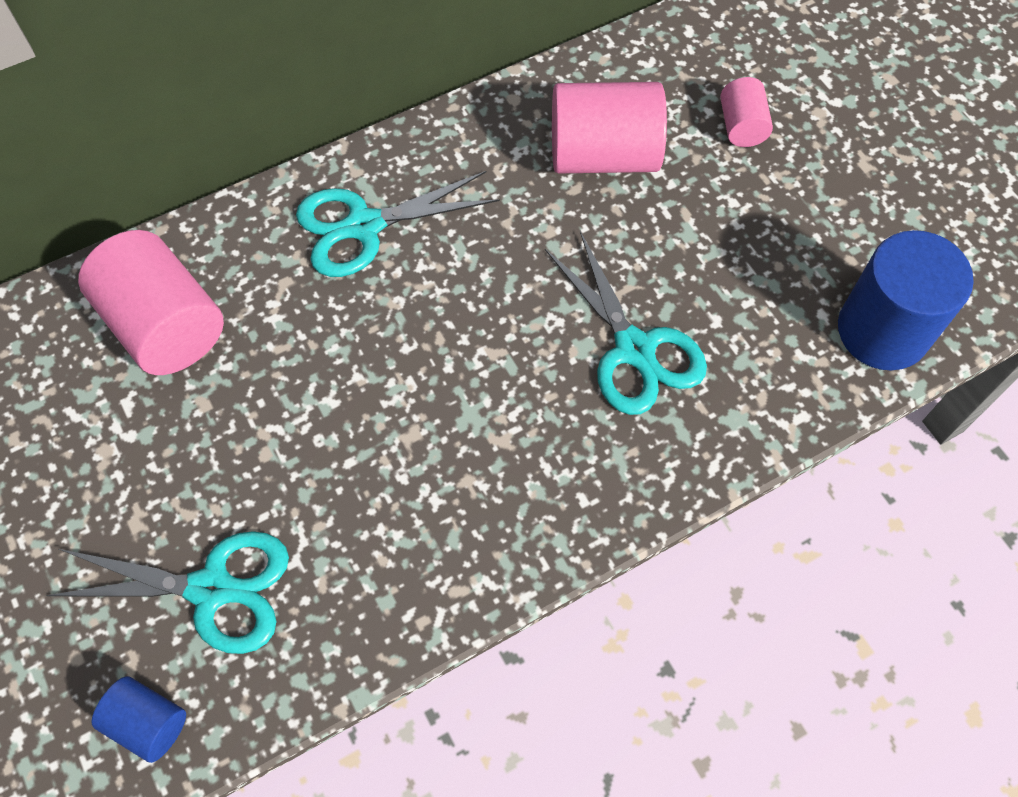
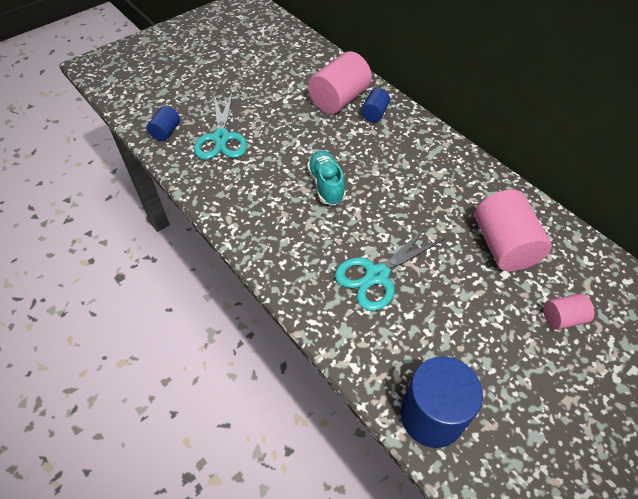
camera: 80 degrees right, 10 degrees down
turquoise scissors [296,171,500,277] -> none
none -> turquoise shoe [307,150,346,205]
none -> blue cylinder [361,88,390,122]

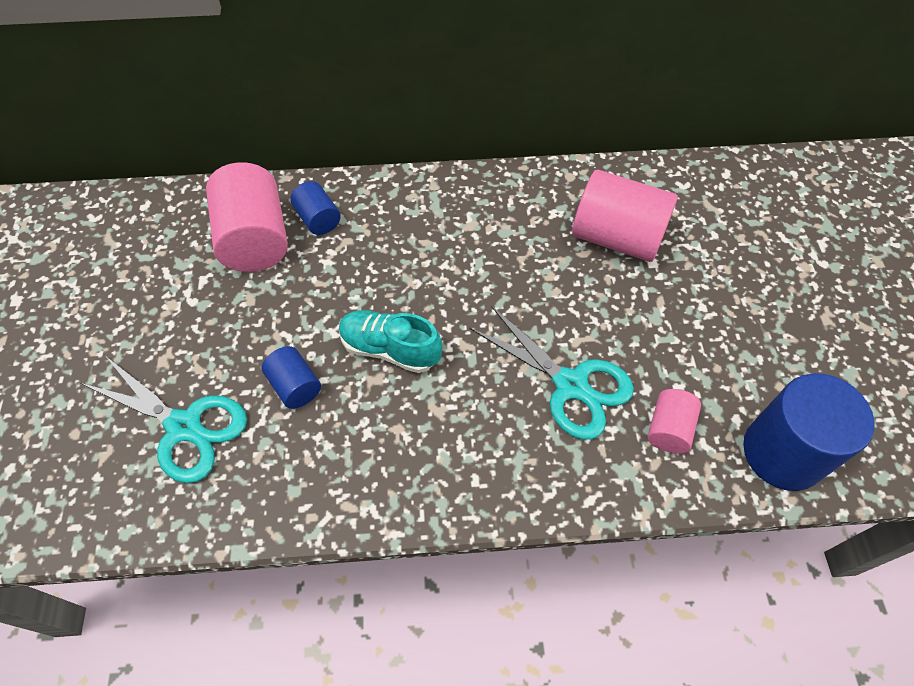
camera: 55 degrees left, 5 degrees up
blue cylinder [146,106,180,141] -> blue cylinder moved to [261,346,321,409]
turquoise scissors [335,226,444,311] -> turquoise scissors turned 45 degrees counterclockwise [469,306,634,440]
pink cylinder [543,293,594,330] -> pink cylinder moved to [648,389,701,454]

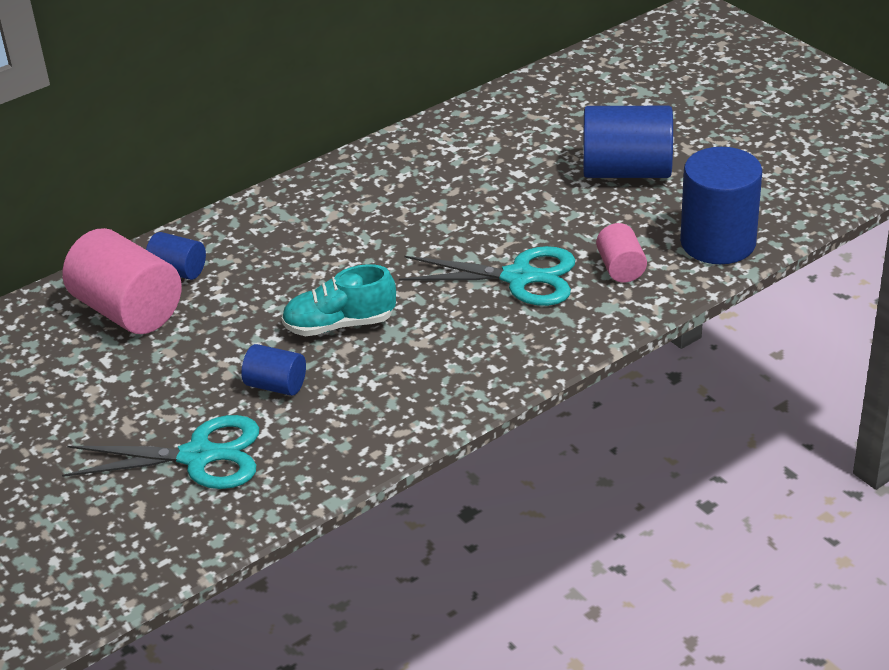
camera: 30 degrees left, 20 degrees down
pink cylinder [572,170,678,262] -> none
none -> blue cylinder [583,106,673,178]

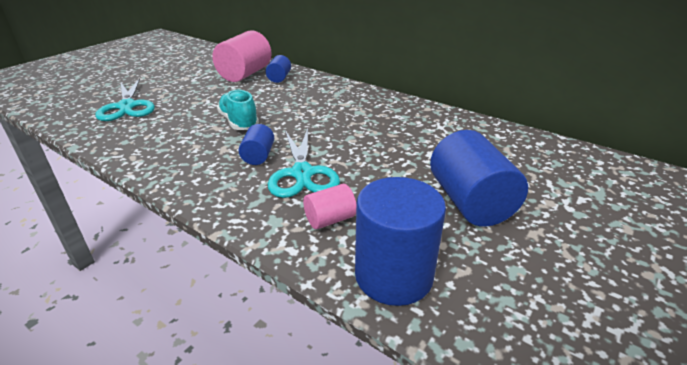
camera: 70 degrees right, 5 degrees down
blue cylinder [242,344,306,396] -> blue cylinder moved to [239,124,274,165]

